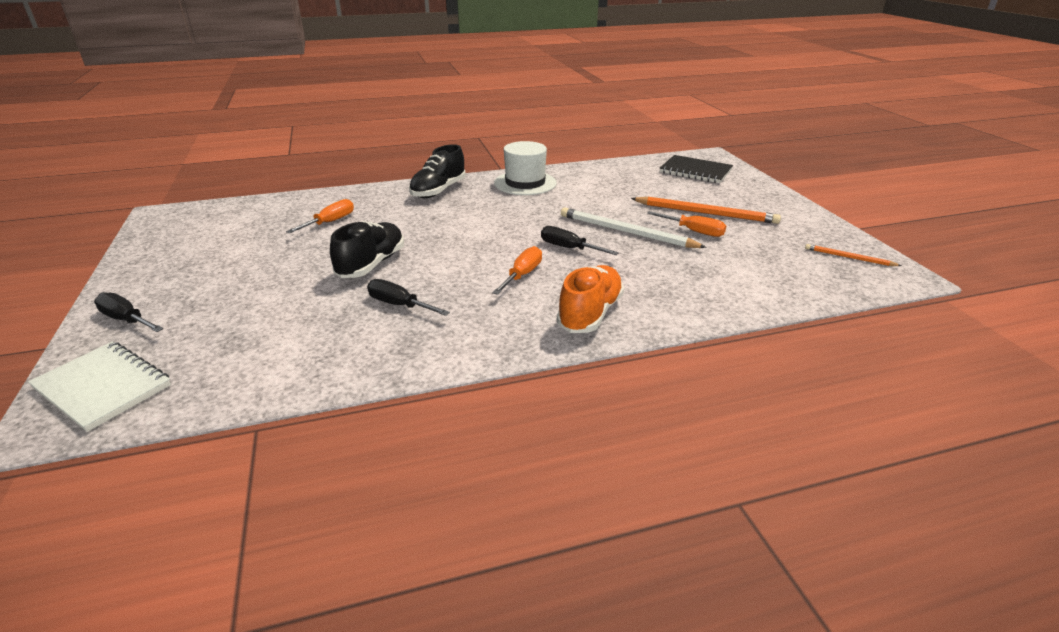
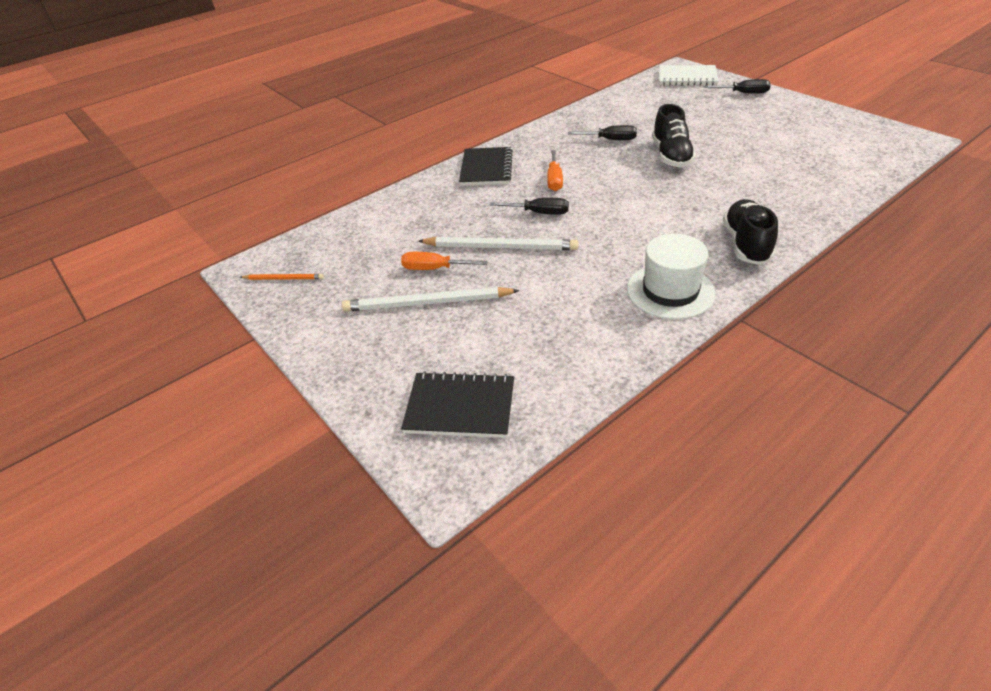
camera: 160 degrees right, 10 degrees up
orange screwdriver [286,199,354,233] -> none
orange shoe [557,265,624,333] -> black notebook [459,147,513,186]
orange pencil [631,197,781,224] -> white pencil [342,287,520,312]

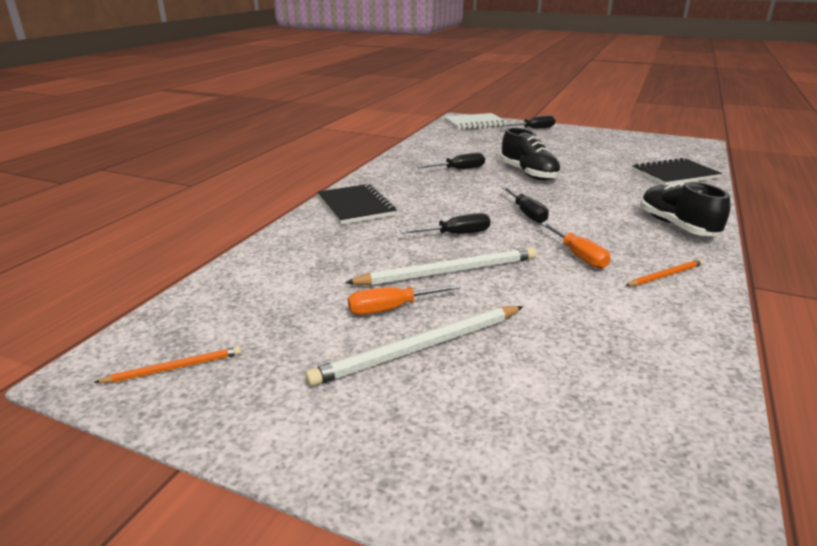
camera: 30 degrees left, 15 degrees down
black notebook [401,371,514,438] -> black notebook moved to [632,158,722,185]
orange screwdriver [547,150,563,191] -> orange screwdriver moved to [541,222,610,269]
white hat [627,234,716,319] -> orange pencil [625,259,704,286]
none -> black screwdriver [502,186,549,223]

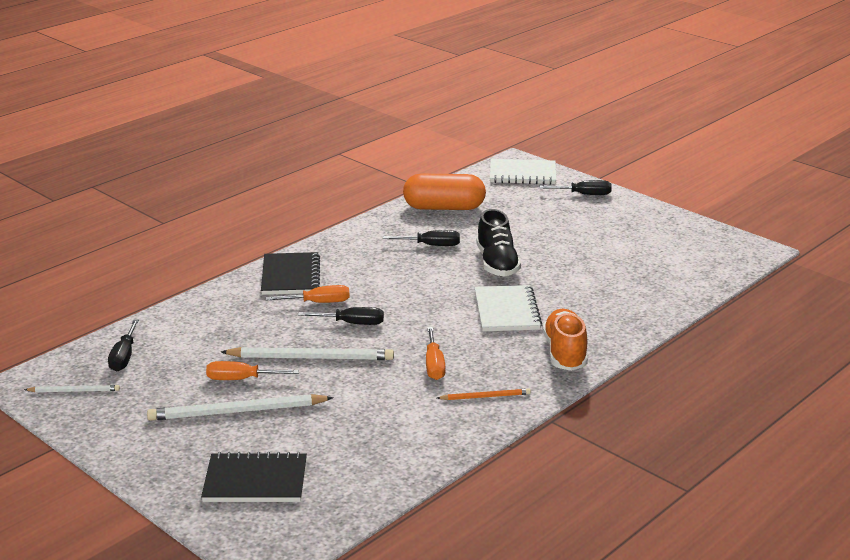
camera: 20 degrees right, 0 degrees up
orange pencil [94,346,241,383] -> white pencil [24,385,120,392]
black screwdriver [502,186,549,223] -> black screwdriver moved to [108,319,139,371]
black notebook [632,158,722,185] -> black notebook moved to [201,452,307,502]
black shoe [640,181,730,236] -> orange shoe [543,309,588,371]
none -> orange screwdriver [266,285,350,303]
none -> orange capsule [403,174,486,210]
none -> white notebook [474,285,542,331]

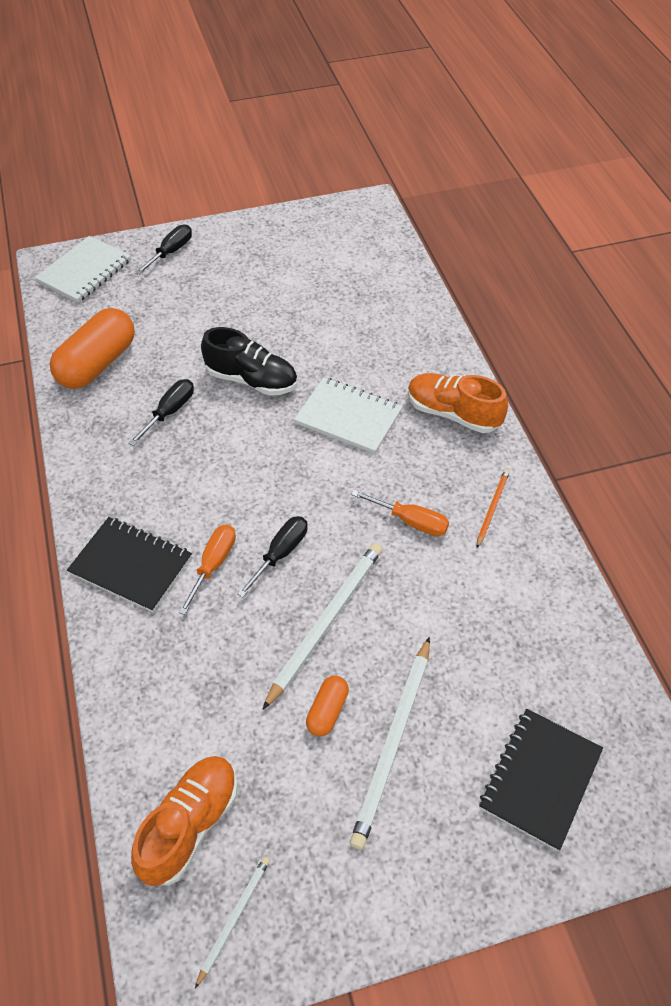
camera: 60 degrees left, 25 degrees up
black screwdriver [108,319,139,371] -> orange shoe [131,756,238,886]
orange screwdriver [206,361,299,380] -> orange capsule [306,676,349,736]

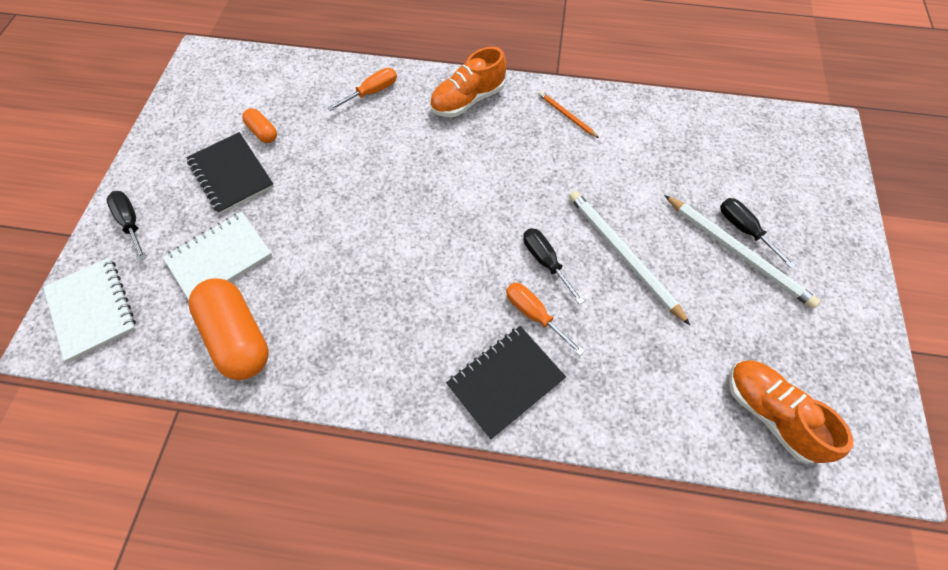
camera: 65 degrees left, 10 degrees up
black screwdriver [129,379,194,446] -> black screwdriver moved to [720,198,795,268]
white pencil [195,857,270,988] -> none
black shoe [201,327,297,396] -> none
white notebook [294,377,403,454] -> white notebook moved to [163,212,272,300]
orange capsule [306,676,349,736] -> orange capsule moved to [242,108,277,143]
orange screwdriver [351,490,449,536] -> orange screwdriver moved to [327,68,397,111]
black notebook [479,709,603,851] -> black notebook moved to [186,132,274,214]

